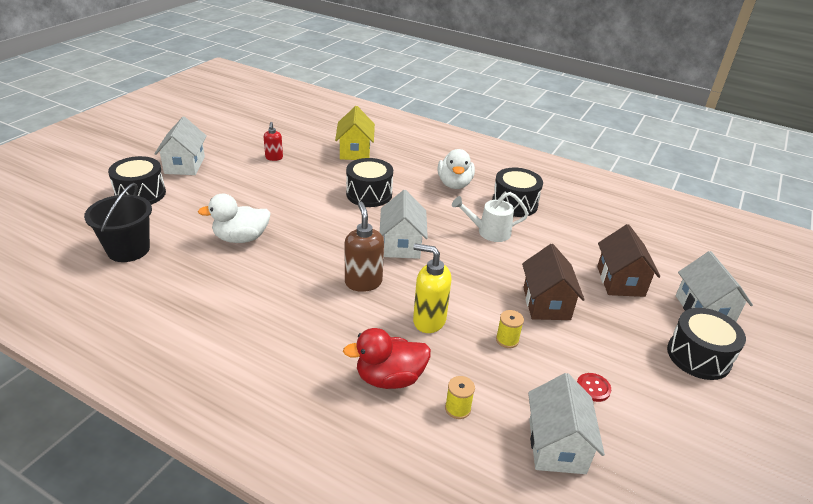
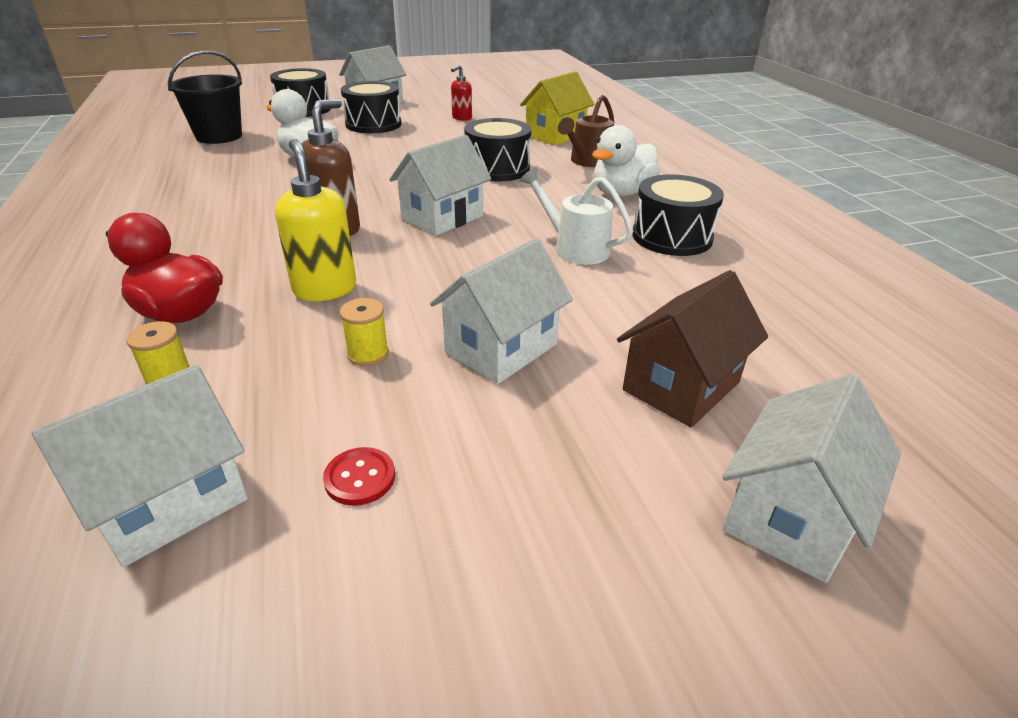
camera: 45 degrees right, 0 degrees up
brown house [522,244,585,320] -> white house [430,238,573,384]
black drum [667,308,746,380] -> black drum moved to [341,81,402,133]
none -> brown watering can [558,95,614,167]

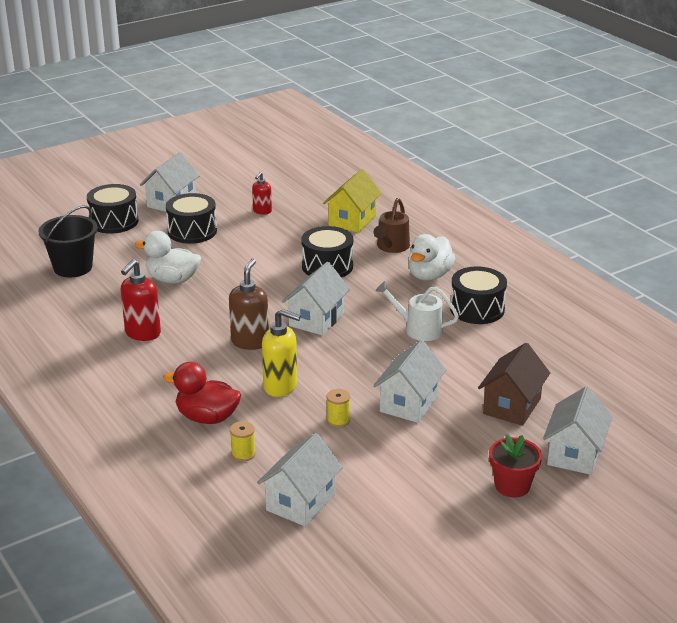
camera: 15 degrees left, 5 degrees down
yellow soap dispenser [275,139,356,301] -> yellow soap dispenser turned 150 degrees clockwise [262,309,301,397]
red button [323,447,395,506] -> none
none -> red soap dispenser [121,259,161,341]
none -> red flower pot [489,434,542,498]

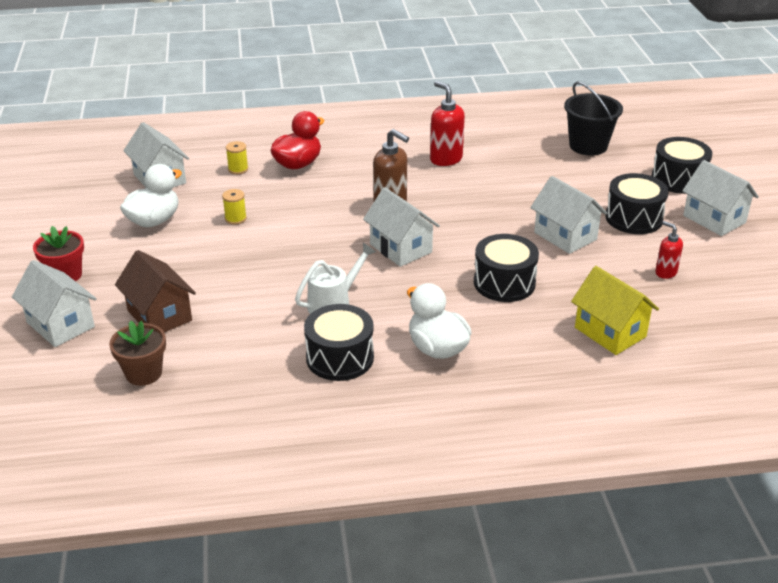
camera: 115 degrees right, 5 degrees up
white duck [135,231,201,284] -> white duck moved to [120,164,182,227]
yellow soap dispenser [262,309,301,397] -> none
white house [373,340,446,423] -> white house moved to [530,176,607,254]
brown watering can [374,198,410,253] -> none
none -> brown flower pot [109,321,166,386]

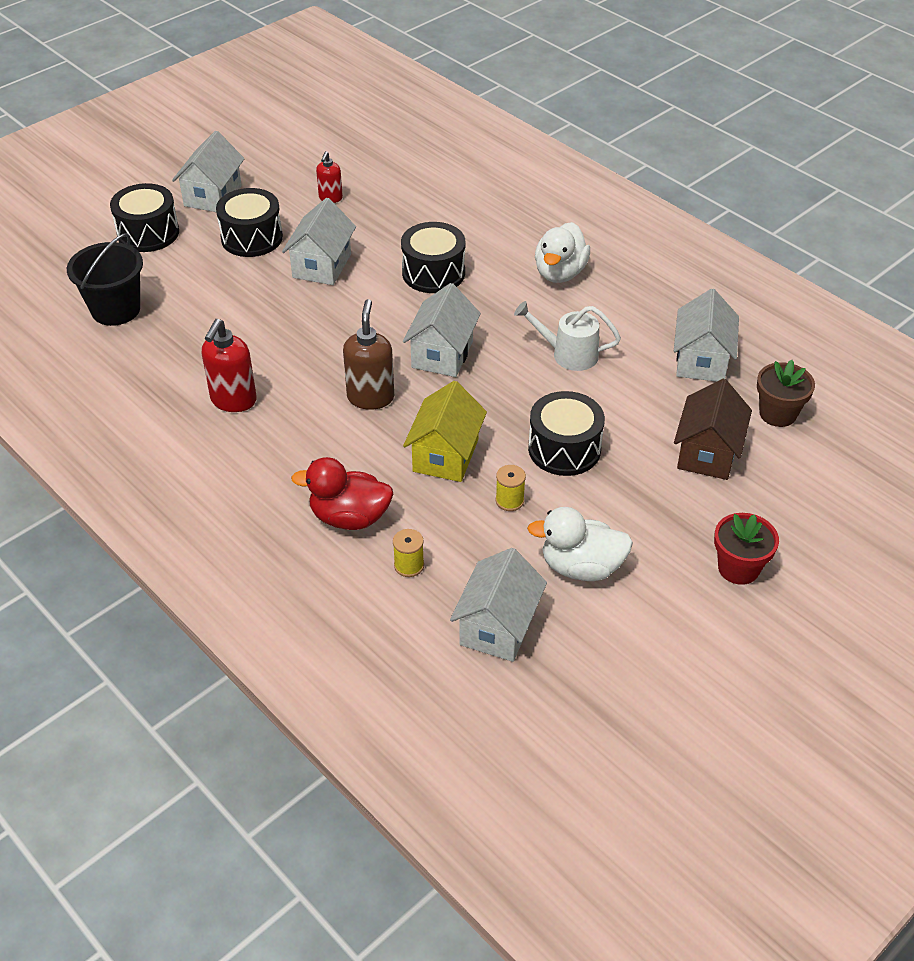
camera: 125 degrees left, 10 degrees up
white house [12,260,97,347] -> white house moved to [674,289,739,382]
black drum [304,304,374,381] -> black drum moved to [528,391,605,476]
yellow house [571,266,659,355] -> yellow house moved to [403,381,487,482]

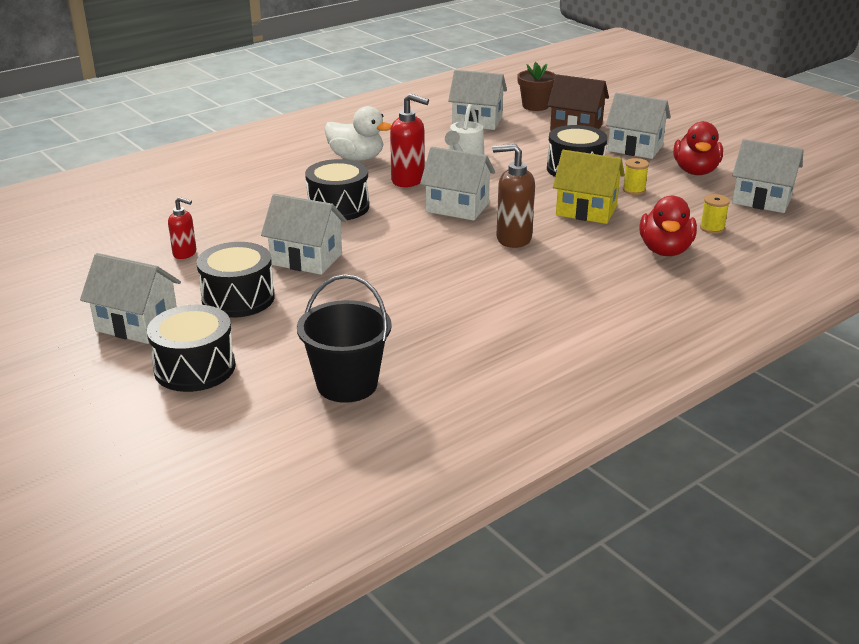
camera: 85 degrees left, 15 degrees down
red soap dispenser [202,319,257,412] -> red soap dispenser moved to [390,93,429,187]
white duck [527,507,633,581] -> red duck [673,121,723,175]
red flower pot [714,513,779,585] -> none
none -> white house [606,93,671,159]

